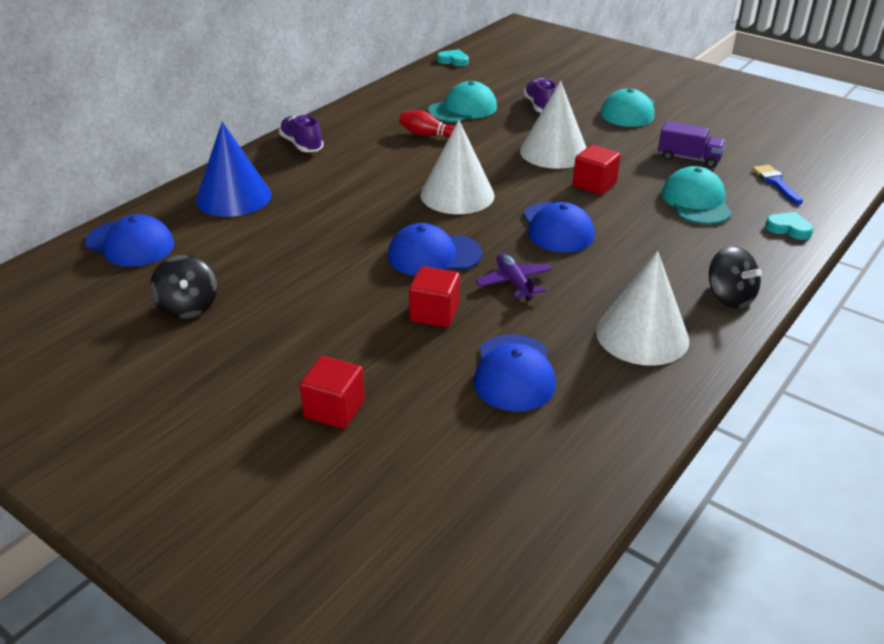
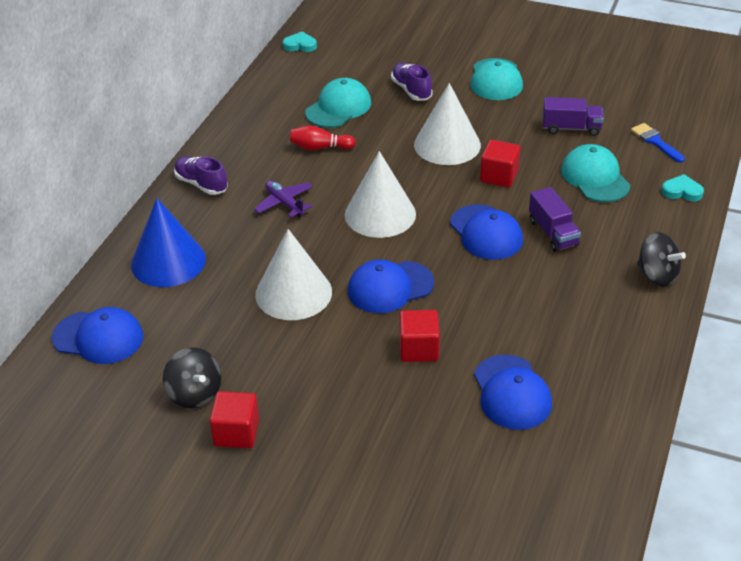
camera: 15 degrees left, 5 degrees up
red cube [300,356,365,429] -> red cube moved to [209,391,259,448]
purple plane [476,253,552,301] -> purple plane moved to [254,181,313,217]
white cone [596,251,689,366] -> white cone moved to [255,229,332,320]
none -> purple truck [529,187,581,252]

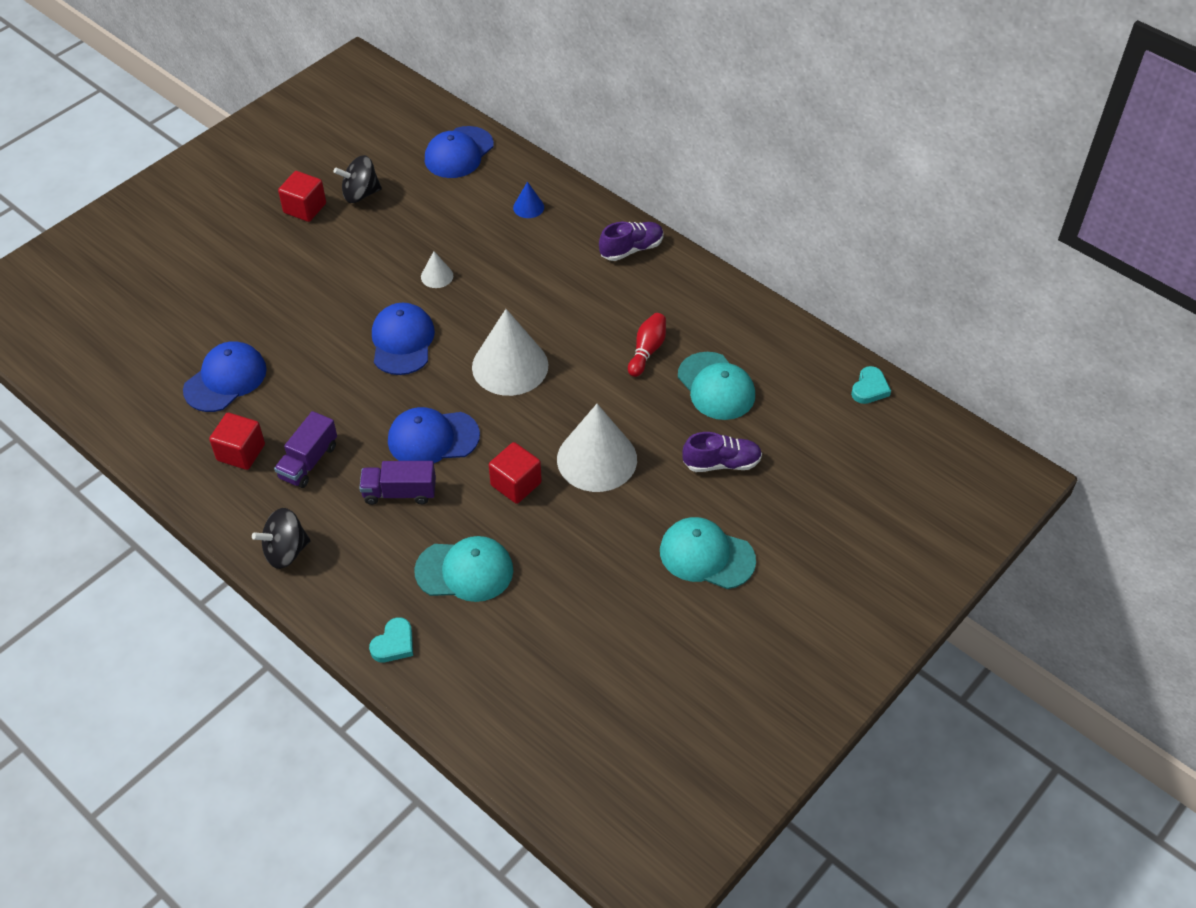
camera: 110 degrees right, 10 degrees up
blue cone [131,198,206,287] -> blue cone [513,182,544,218], size x0.45
purple plane [254,181,313,217] -> none
white cone [255,229,332,320] -> white cone [421,251,453,288], size x0.45
red cube [400,310,440,362] -> red cube moved to [209,413,265,470]
blue cap [474,355,552,430] -> blue cap turned 120 degrees clockwise [183,341,267,412]
purple truck [543,97,604,136] -> purple truck moved to [274,411,337,488]
blue brush [631,123,685,163] -> none

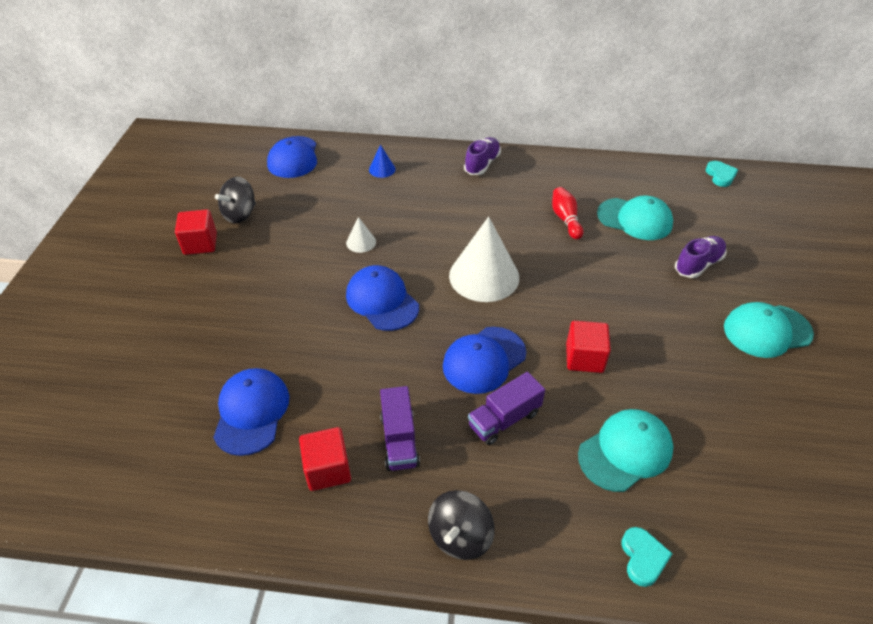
camera: 35 degrees left, 5 degrees down
white cone [557,404,637,492] -> none

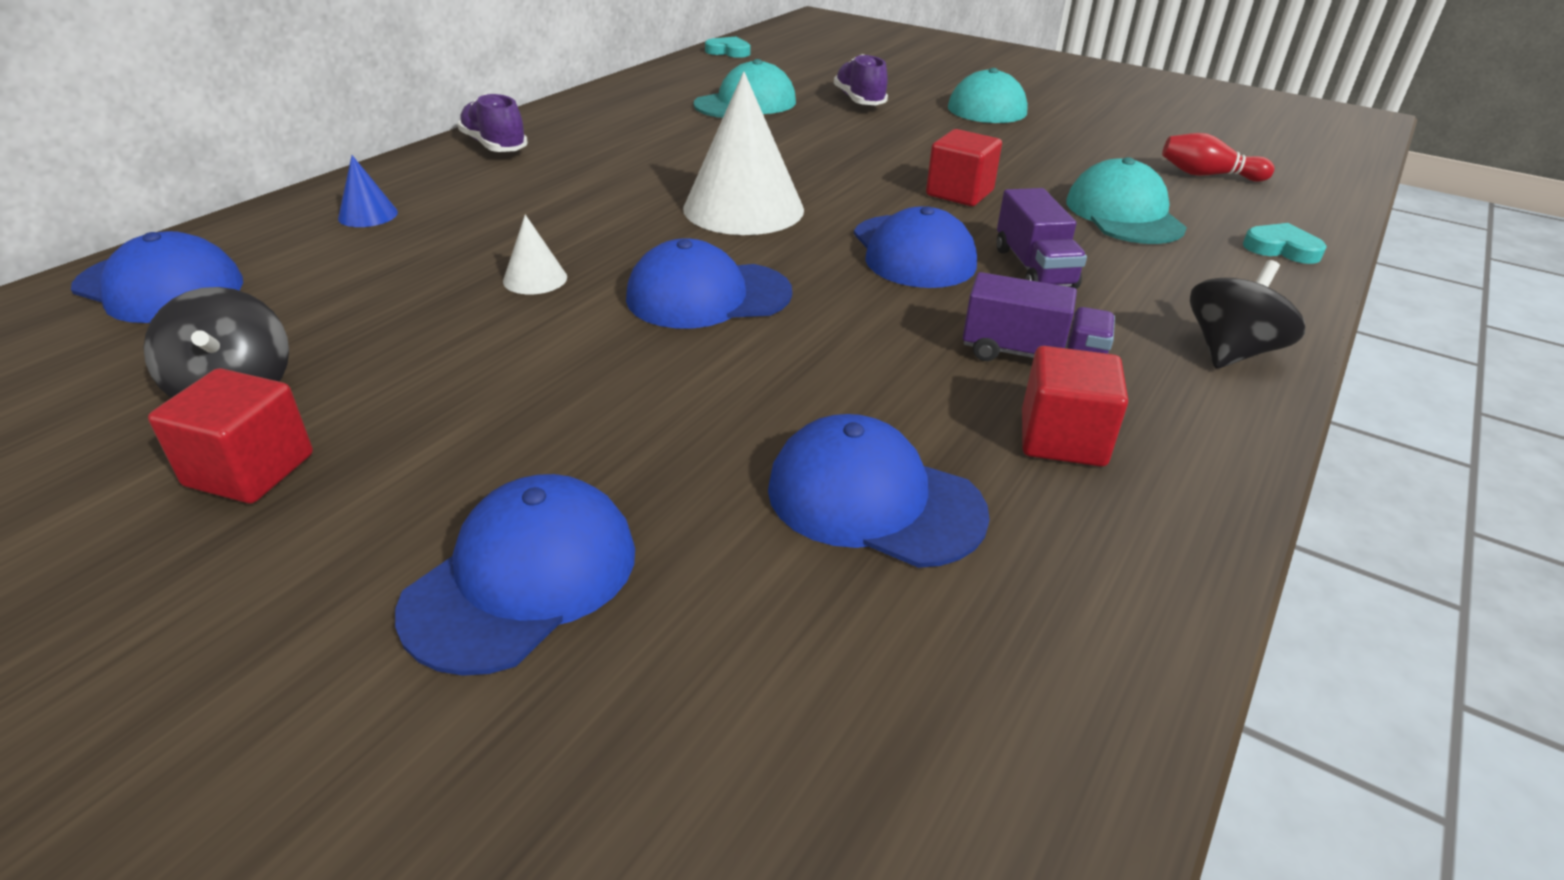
camera: 65 degrees left, 10 degrees down
black spinning top [428,490,495,560] -> black spinning top turned 105 degrees counterclockwise [1190,260,1305,368]
red bowling pin [552,187,583,239] -> red bowling pin moved to [1162,133,1275,182]
none -> blue cap [395,474,635,676]

